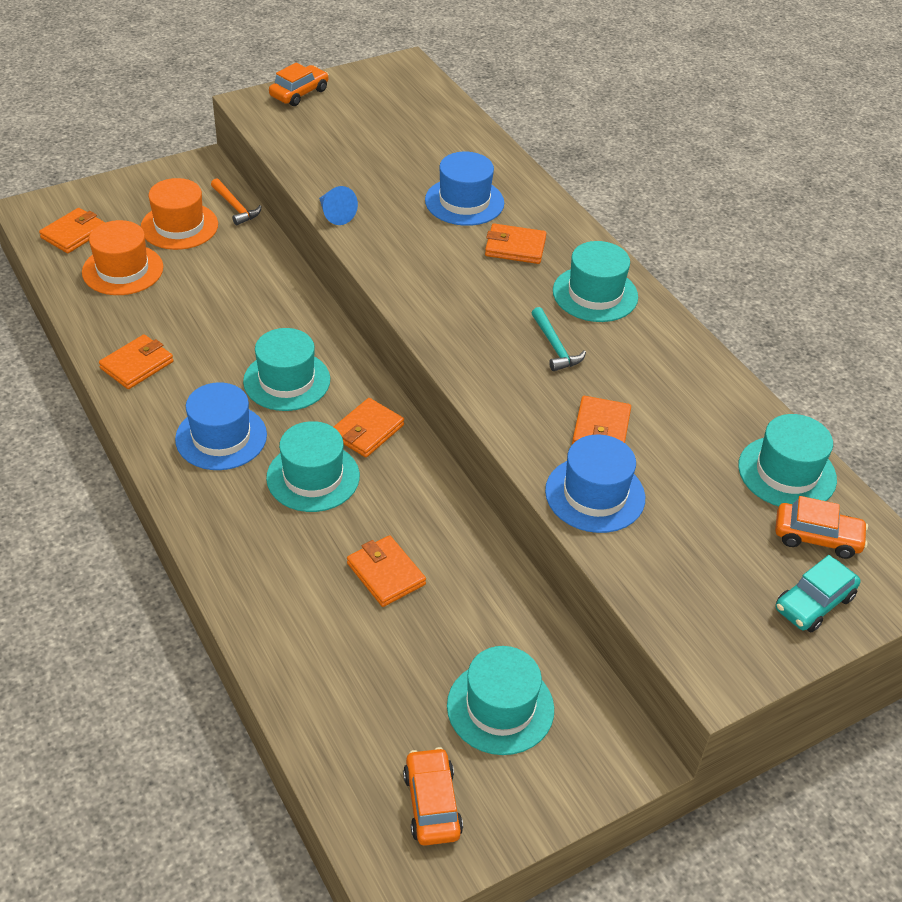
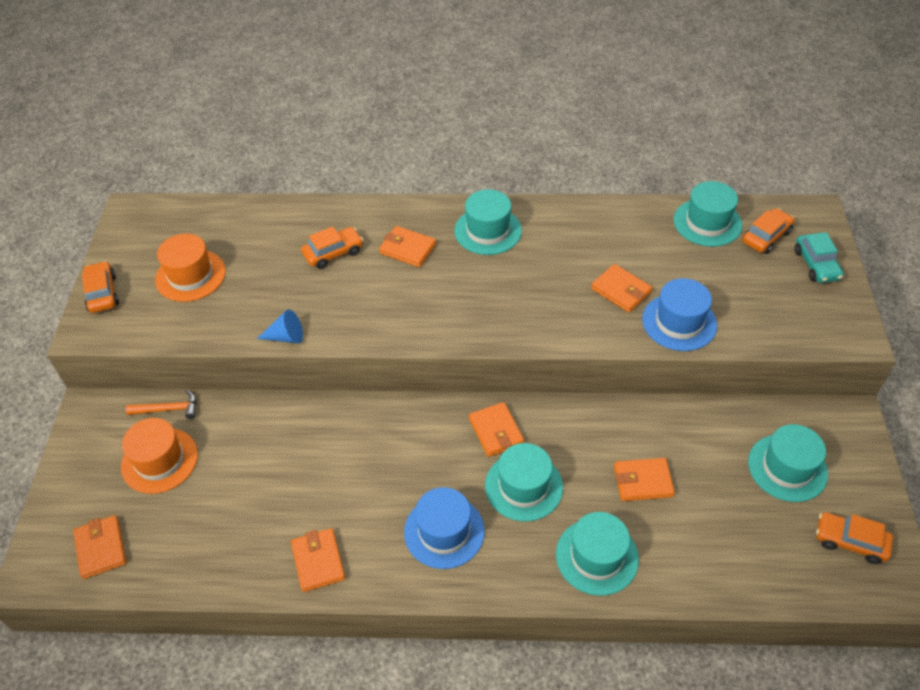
camera: 55 degrees left, 5 degrees up
orange hat [82,220,163,295] -> orange hat moved to [155,234,226,302]
turquoise hat [243,328,330,411] -> turquoise hat moved to [556,512,639,596]
blue hat [425,152,504,226] -> orange car [301,226,363,269]
orange wallet [485,224,547,264] -> orange wallet turned 75 degrees clockwise [379,226,436,267]
turquoise hammer [532,307,586,371] -> none

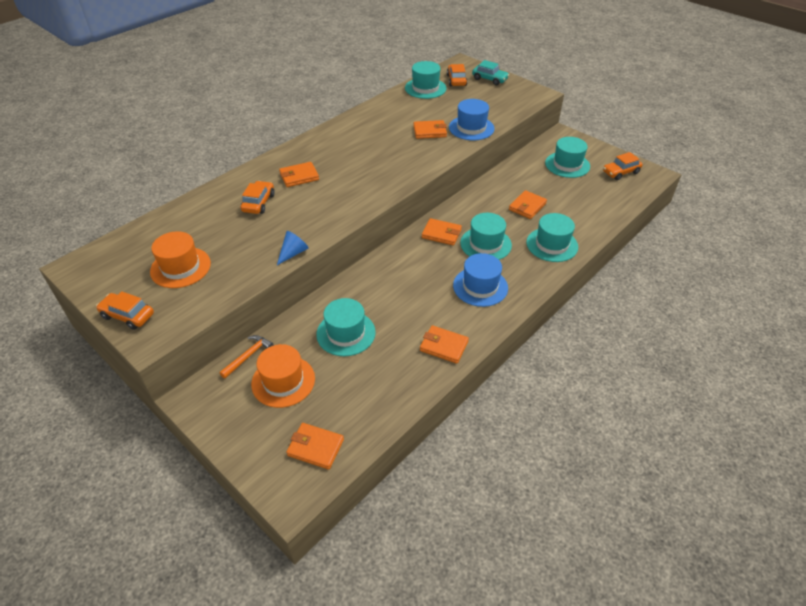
camera: 50 degrees left, 5 degrees down
turquoise hat [454,189,522,255] -> turquoise hat moved to [316,298,376,356]

